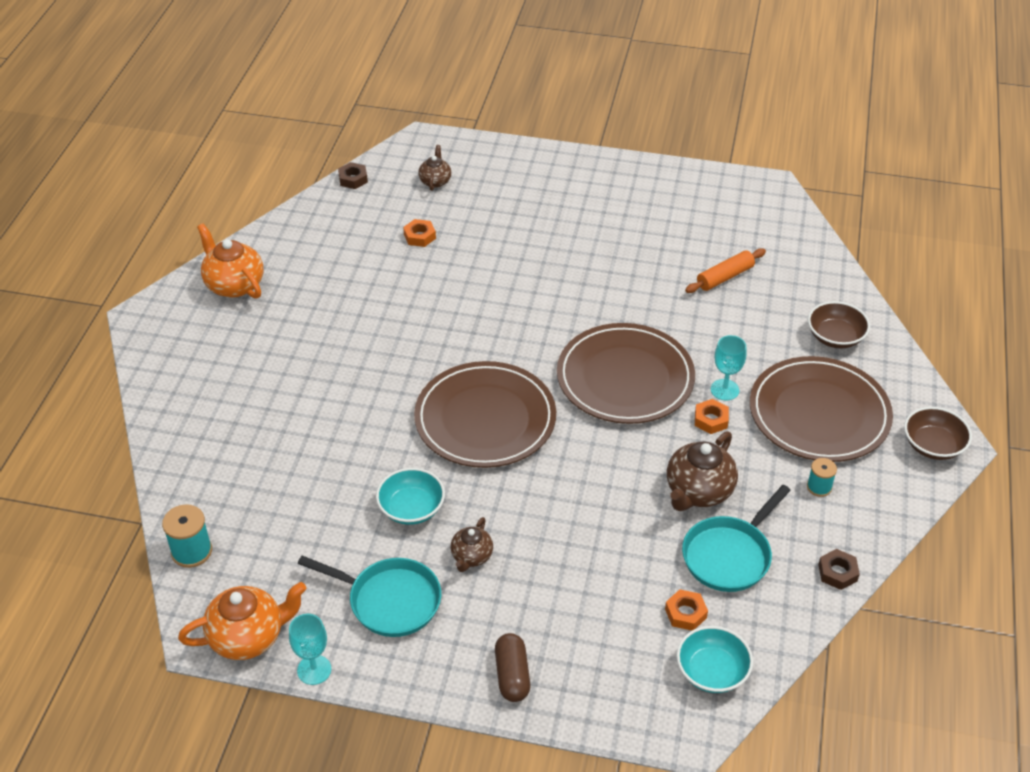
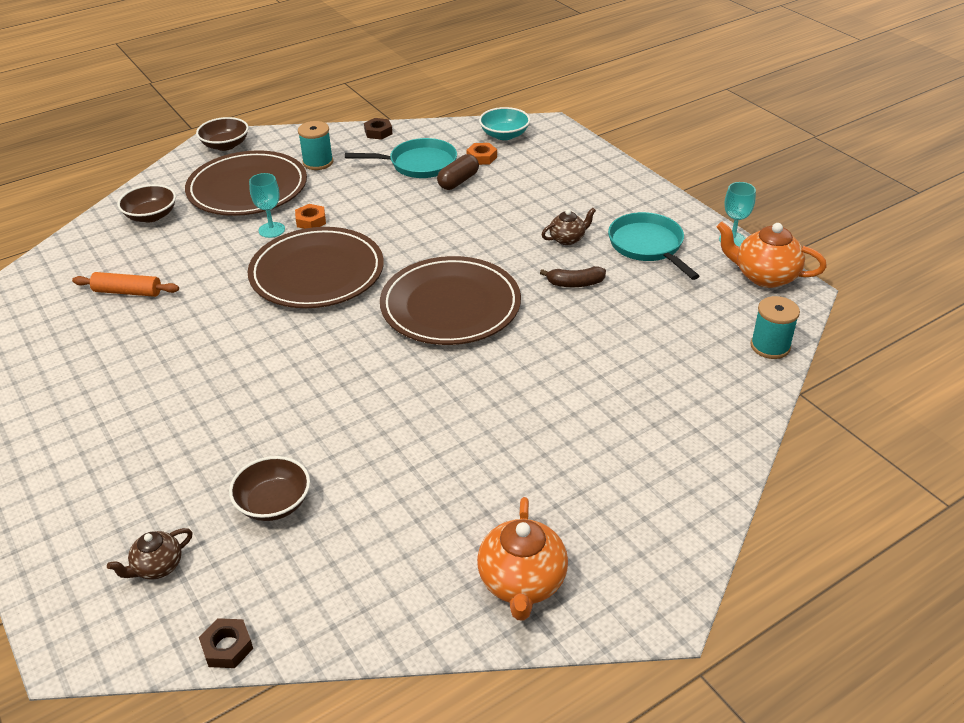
camera: 135 degrees left, 5 degrees down
turquoise bowl [376,468,445,525] -> brown banana [540,266,606,287]
orange nut [403,219,436,247] -> brown bowl [229,456,310,521]
brown capsule [495,633,530,702] -> brown capsule moved to [437,154,479,190]
brown teapot [667,431,738,511] -> none
turquoise spool [807,458,837,497] -> turquoise spool [298,121,333,170], size x1.56

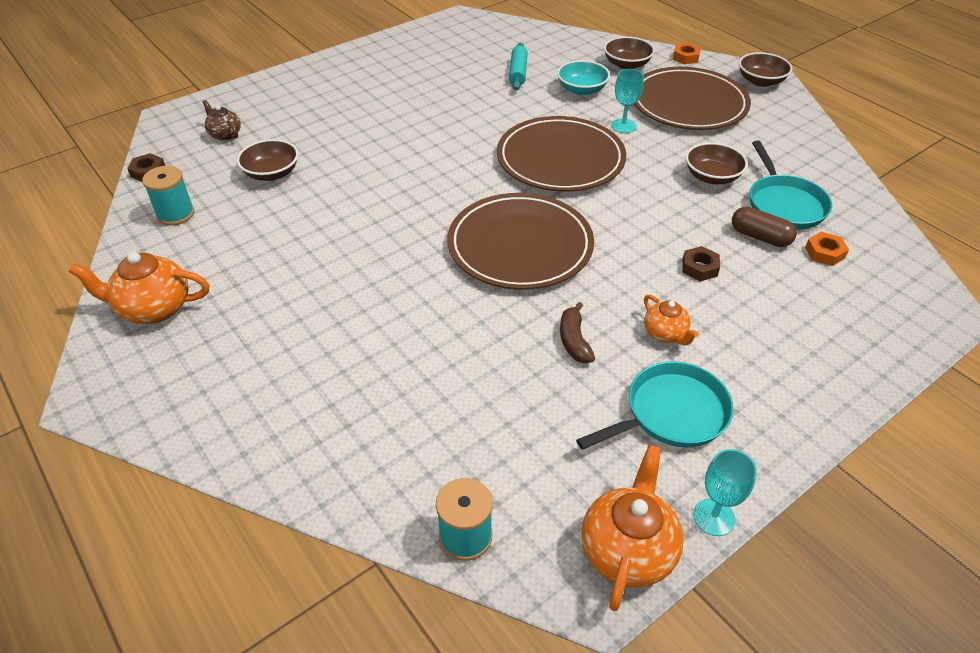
camera: 85 degrees right, 5 degrees up
orange rolling pin [72,272,179,297] -> turquoise rolling pin [509,42,528,90]
orange nut [295,204,326,229] -> orange nut moved to [673,43,701,64]
turquoise spool [298,121,333,170] -> turquoise spool moved to [142,166,195,226]
brown nut [364,118,392,140] -> brown nut moved to [682,246,720,281]
turquoise bowl [479,107,530,140] -> turquoise bowl moved to [557,60,610,95]
brown teapot [541,208,596,245] -> orange teapot [644,295,699,345]
none -> brown bowl [686,142,748,184]

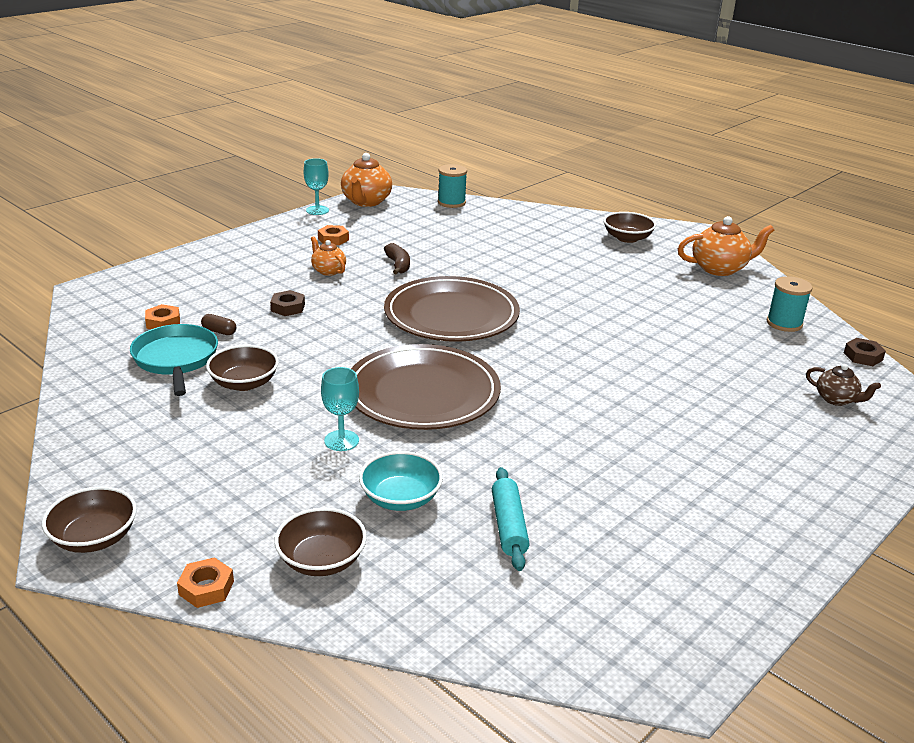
camera: 170 degrees right, 15 degrees down
brown bowl [237,139,299,181] -> brown bowl moved to [604,212,656,243]
turquoise pan [576,361,734,450] -> orange nut [318,225,349,245]
brown plate [634,67,751,130] -> none
brown capsule [732,207,797,247] -> brown capsule [201,314,236,335], size x0.62

